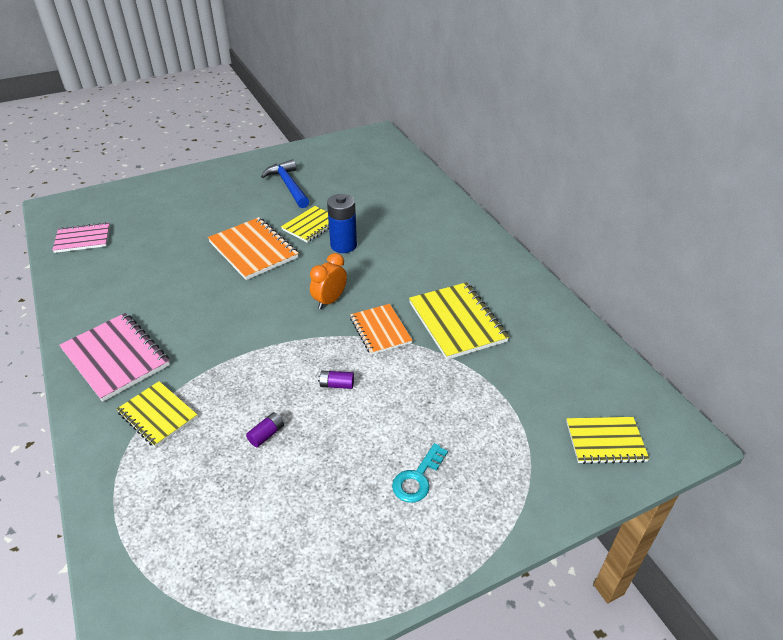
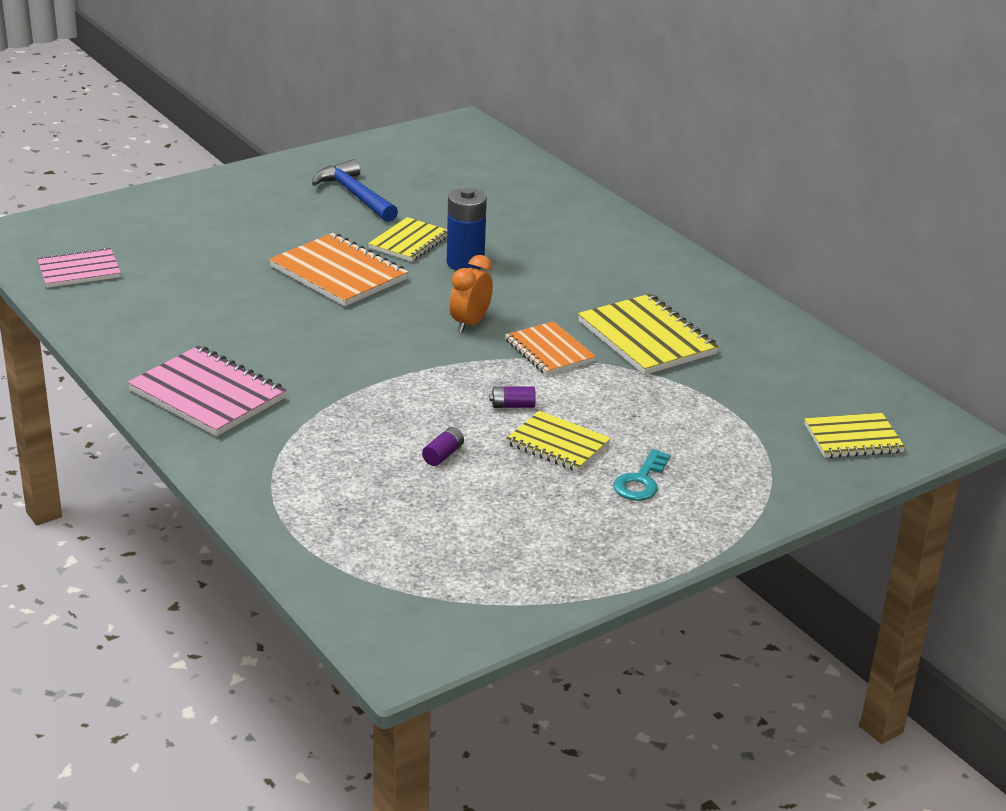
camera: 10 degrees left, 10 degrees down
yellow notebook [117,381,198,447] -> yellow notebook moved to [506,411,611,472]

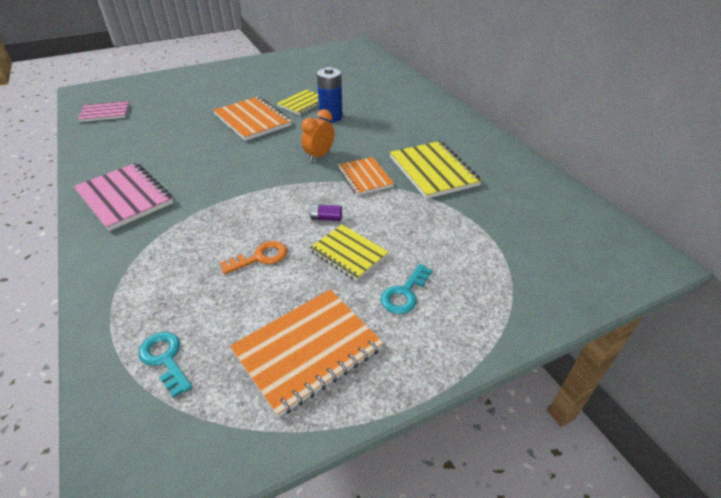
camera: 10 degrees right, 10 degrees up
blue hammer [312,159,398,222] -> none
purple battery [422,427,464,466] -> orange key [220,241,287,274]
yellow notebook [804,413,905,458] -> none
none -> turquoise key [139,332,192,398]
none -> orange notebook [230,289,383,417]

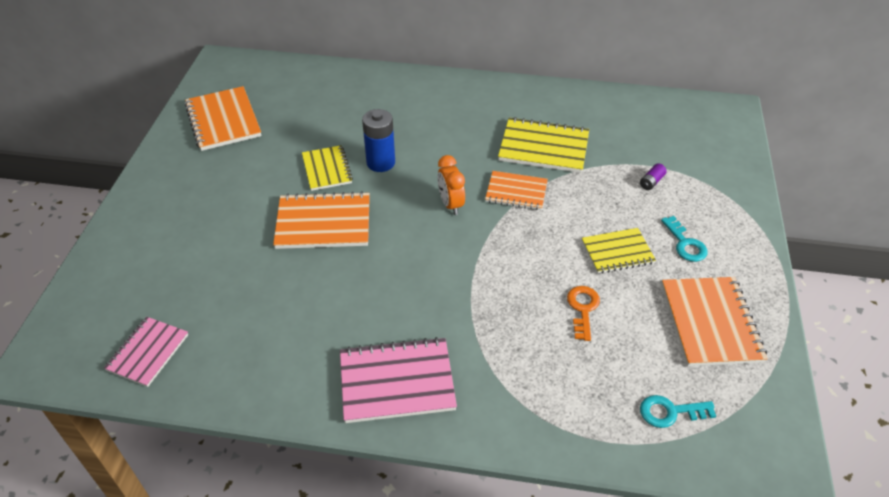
camera: 55 degrees left, 5 degrees up
purple battery [309,204,342,221] -> purple battery moved to [640,163,667,190]
none -> orange notebook [185,86,261,151]

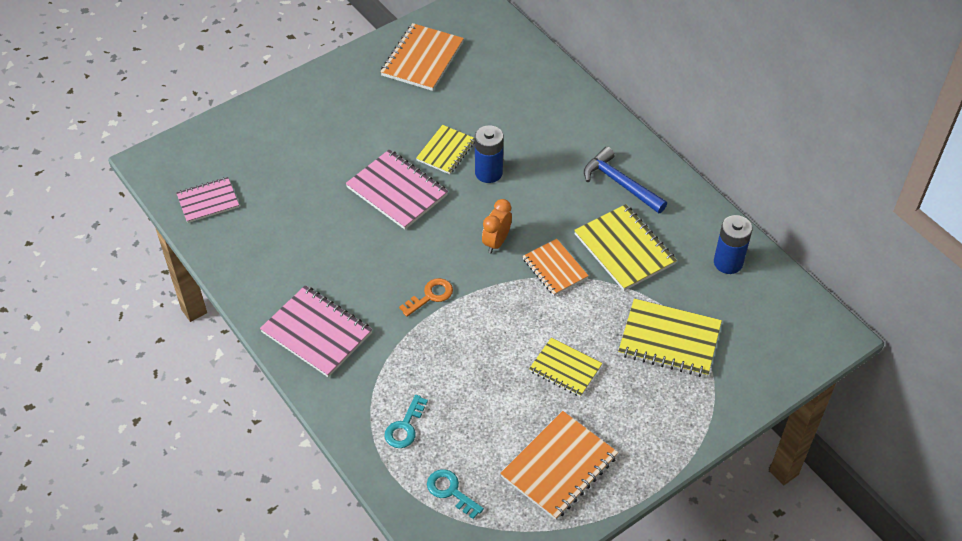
camera: 45 degrees right, 5 degrees up
orange notebook [273,191,370,249] -> pink notebook [346,149,448,230]
orange key [567,286,600,341] -> orange key moved to [399,278,453,317]
purple battery [640,163,667,190] -> yellow notebook [618,299,722,377]
turquoise key [661,216,708,262] -> turquoise key moved to [385,395,428,448]
none -> blue hammer [584,147,667,213]
none -> blue battery [714,215,752,274]

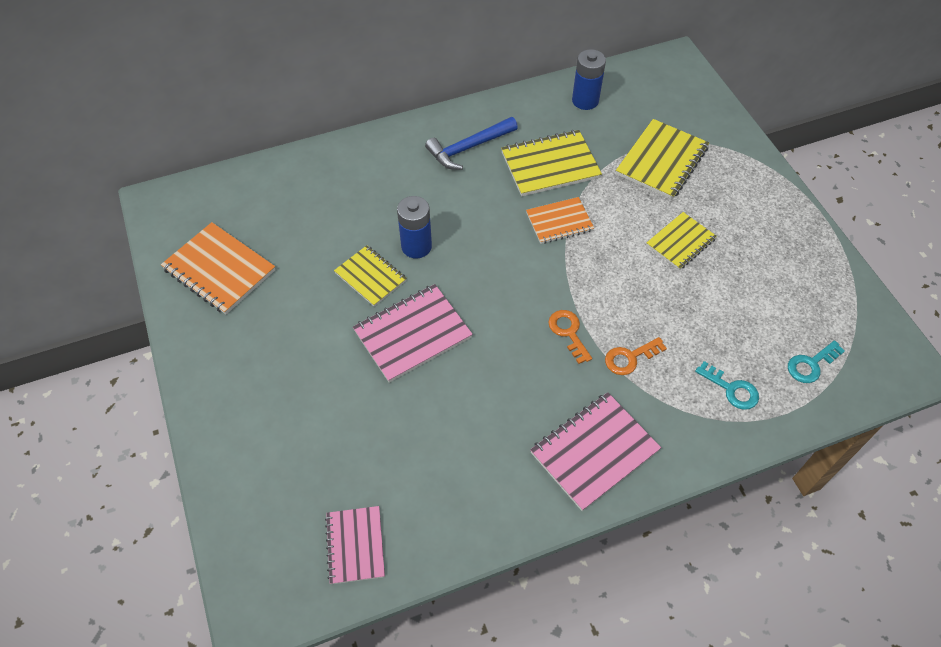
camera: 75 degrees left, 5 degrees up
orange clock [482,199,512,253] -> none
orange notebook [500,411,618,520] -> none
none -> orange key [605,337,667,375]

